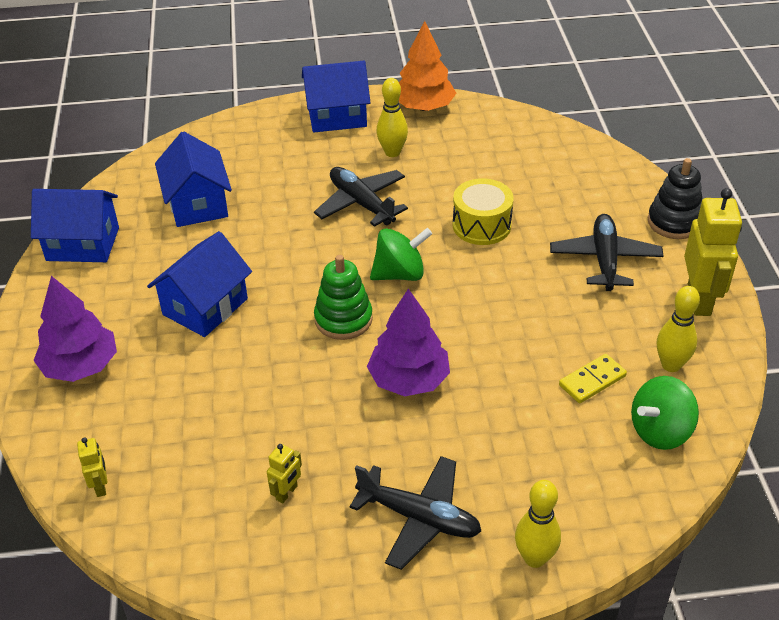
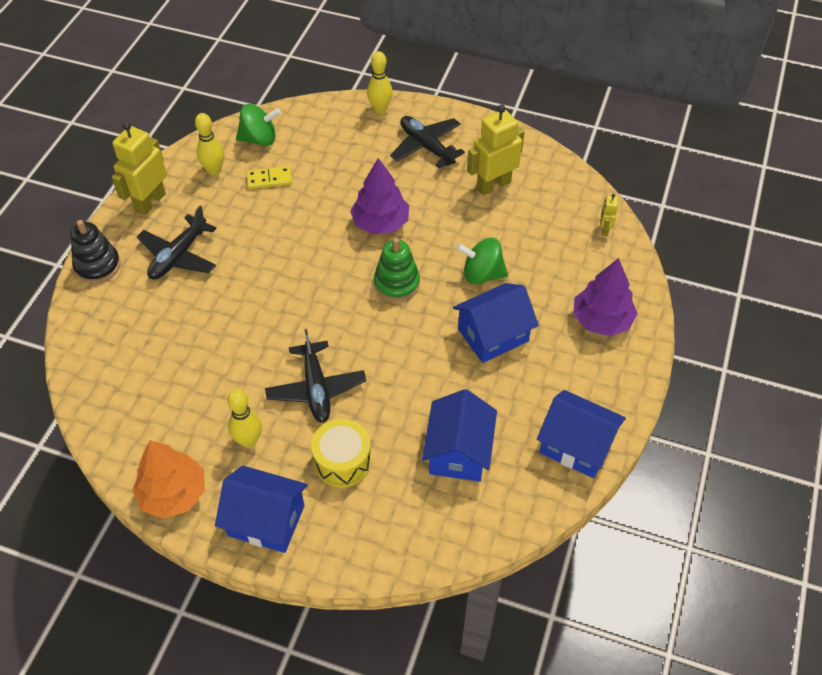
camera: 155 degrees left, 10 degrees up
yellow robot [267,444,302,503] -> yellow robot [467,105,525,196], size x2.12
green spinning top [370,228,432,281] -> green spinning top moved to [456,238,508,284]
yellow drum [453,178,514,245] -> yellow drum moved to [311,419,372,488]

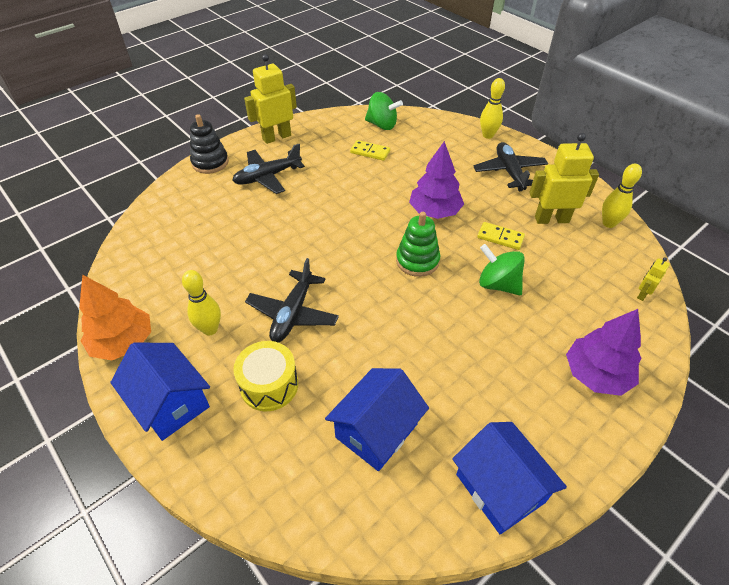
camera: 30 degrees right, 5 degrees down
yellow bowling pin [195,113,224,175] -> yellow bowling pin moved to [602,164,642,228]
blue house [453,283,539,363] -> none
none -> yellow domino [477,222,525,250]

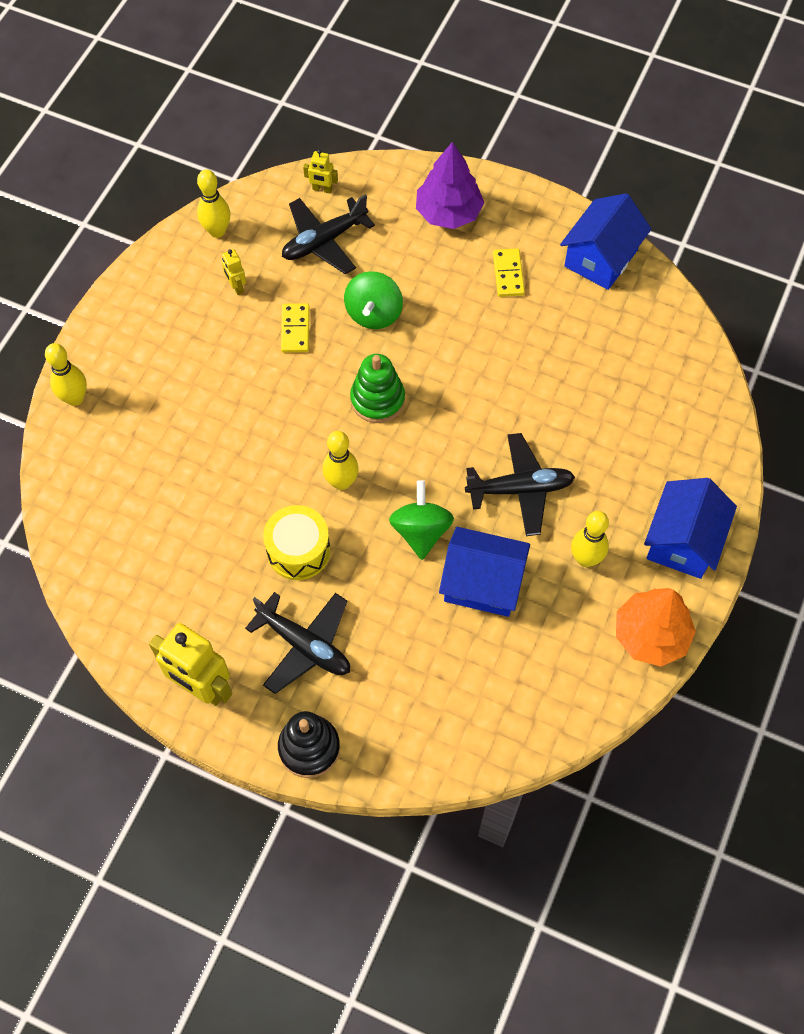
camera: 115 degrees left, 15 degrees up
yellow drum [233,341,298,411] -> yellow drum moved to [263,505,330,580]
blue house [325,368,429,471] -> blue house moved to [439,527,530,617]
yellow domino [350,140,390,161] -> yellow domino moved to [493,248,525,297]
green spinning top [365,92,403,130] -> green spinning top moved to [389,480,454,560]
purple tree [409,141,464,219] -> none
black plane [473,142,548,191] -> black plane moved to [282,194,375,274]
yellow robot [529,133,599,224] -> yellow robot [222,249,246,295], size x0.47
none -> yellow bowling pin [322,431,359,490]

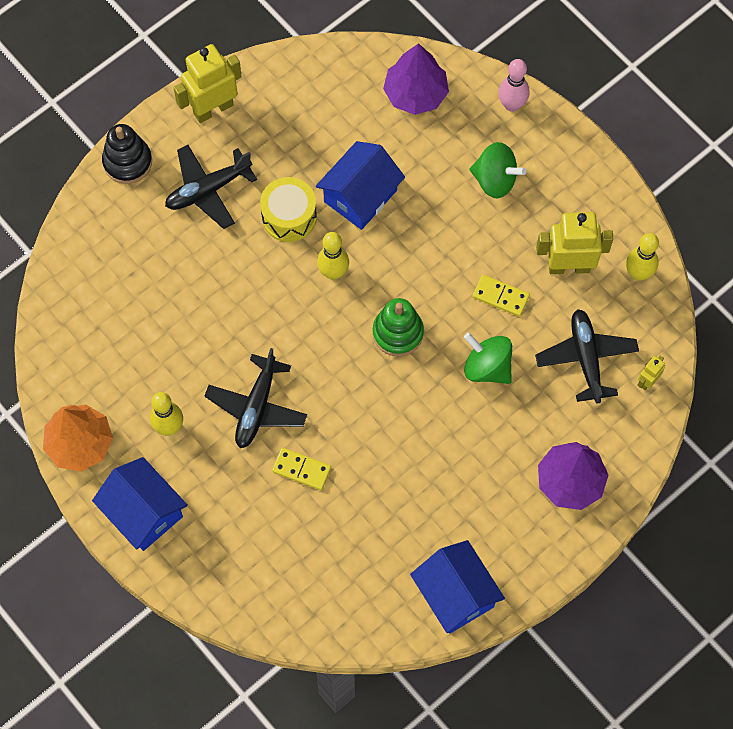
camera: 115 degrees right, 5 degrees up
yellow bowling pin [45,343,87,406] -> pink bowling pin [498,59,529,112]
yellow robot [222,249,246,295] -> yellow robot [536,212,613,274], size x2.12
green spinning top [389,480,454,560] -> green spinning top moved to [469,142,526,198]
blue house [439,527,530,617] -> blue house moved to [316,141,405,230]
yellow domino [493,248,525,297] -> yellow domino moved to [272,448,331,490]
none -> purple tree [383,43,449,115]

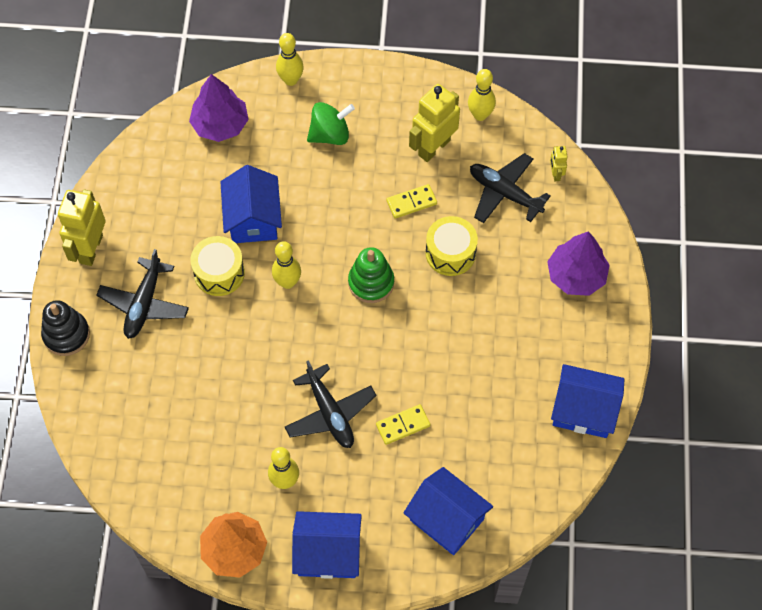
camera: 45 degrees left, 5 degrees down
green spinning top [464,333,512,384] -> yellow drum [426,216,478,276]
pink bowling pin [498,59,529,112] -> yellow bowling pin [276,33,304,86]
none -> blue house [403,467,493,555]

